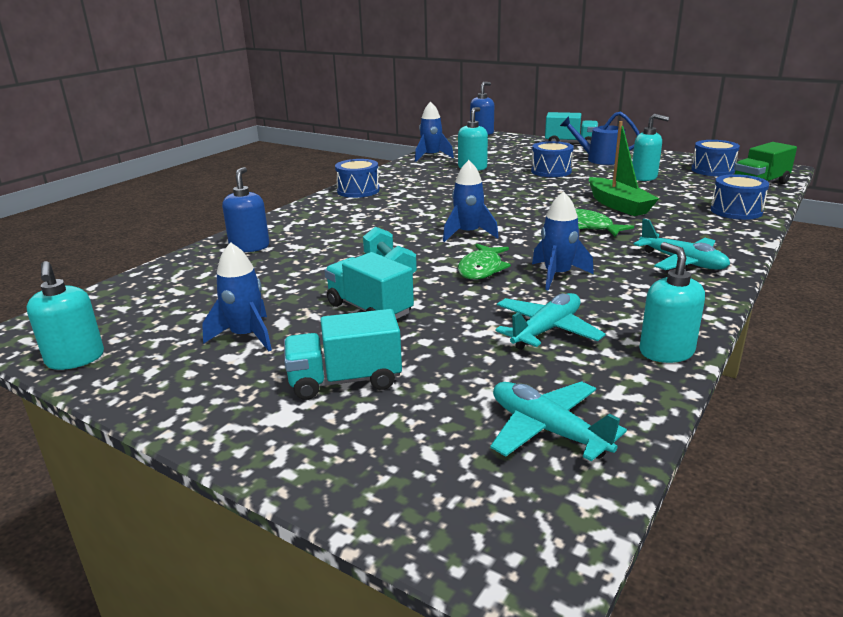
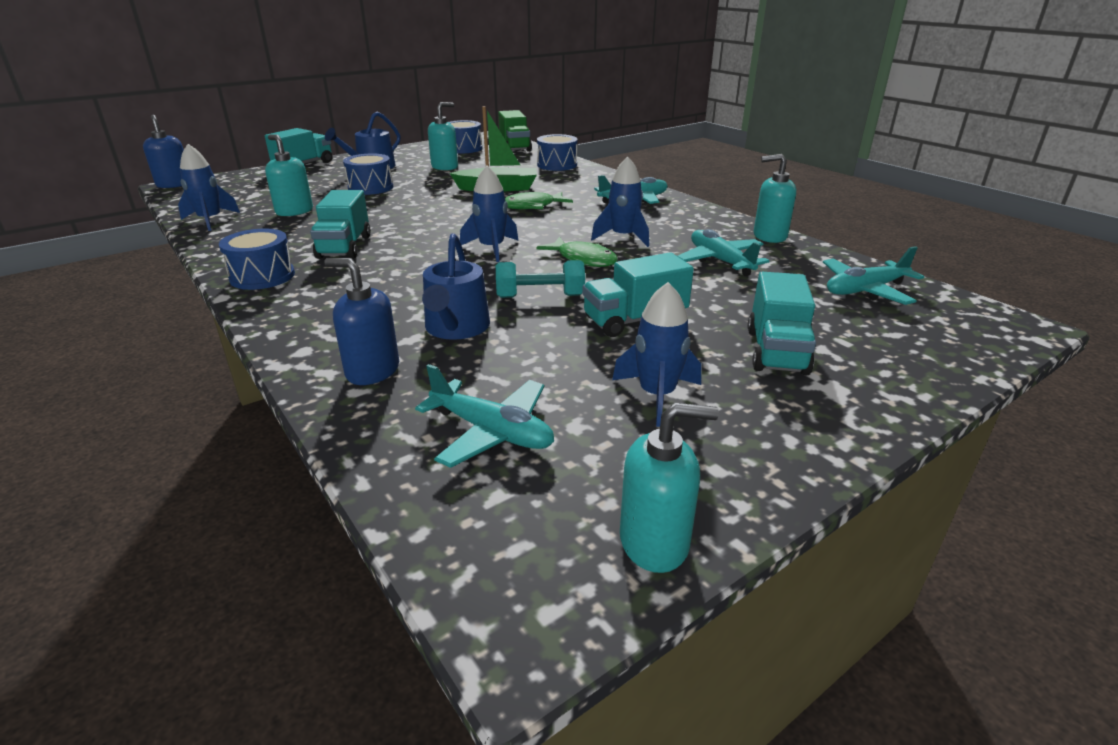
camera: 70 degrees left, 5 degrees up
none -> turquoise truck [310,190,371,259]
none -> turquoise plane [415,364,554,468]
none -> blue watering can [422,234,490,340]

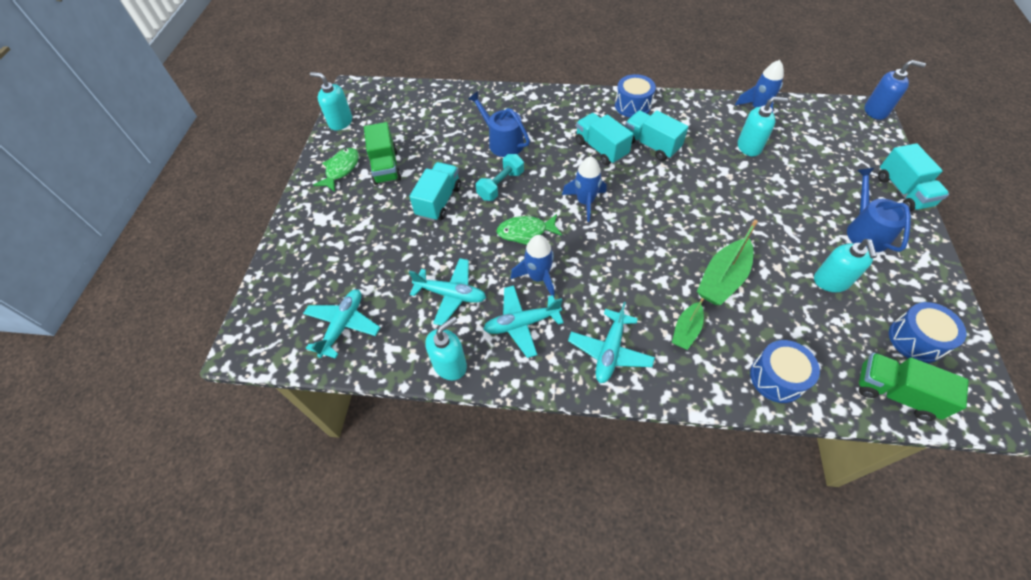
camera: 135 degrees right, 25 degrees up
blue soap dispenser [324,258,399,385] -> none
blue drum [343,153,393,195] -> none
turquoise plane [415,364,554,468] -> turquoise plane moved to [484,285,564,358]
green fish [505,192,573,209] -> green fish moved to [313,148,359,192]
blue rocket [612,282,701,427] -> green truck [364,122,401,185]
turquoise soap dispenser [620,403,719,573] -> turquoise soap dispenser turned 75 degrees clockwise [310,72,352,130]
turquoise truck [748,272,816,375] -> turquoise truck moved to [576,113,633,165]
none -> green boat [672,298,704,350]

